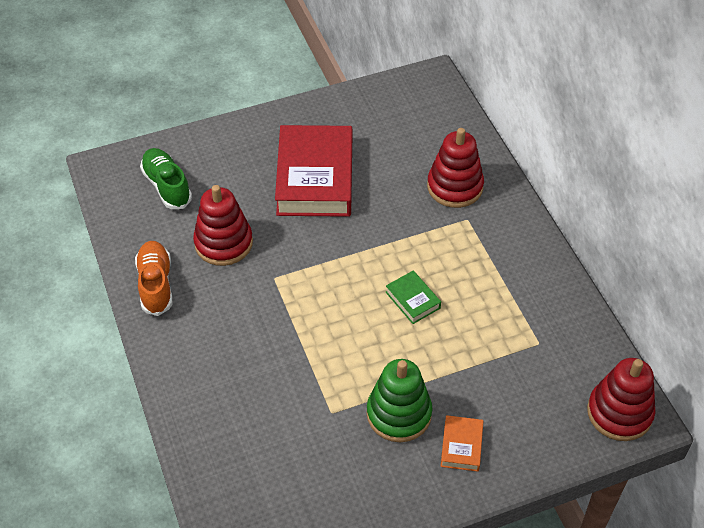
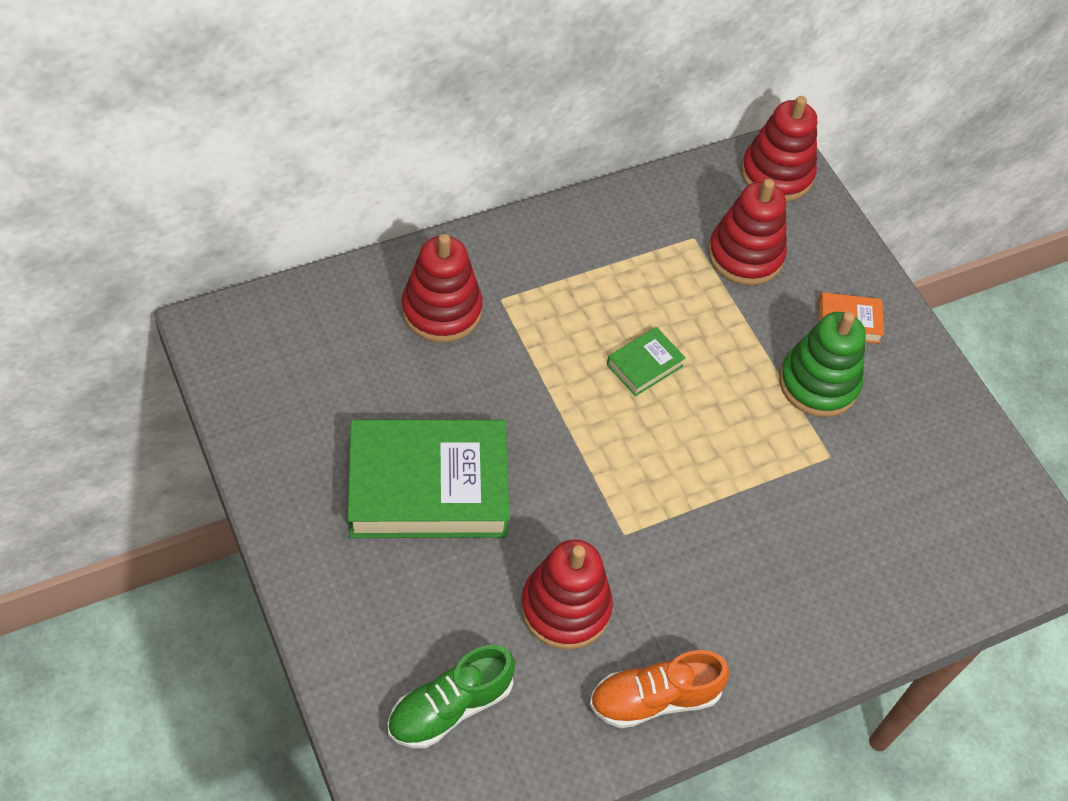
camera: 100 degrees left, 5 degrees up
red book [275,125,352,217] -> green book [348,420,510,538]
none -> red stacking toy [708,179,787,285]

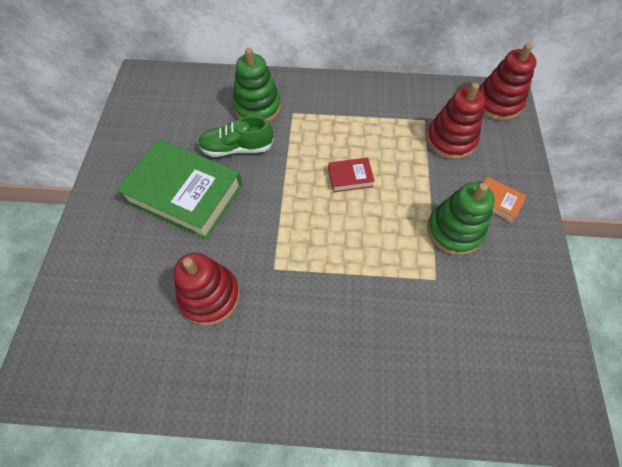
camera: 35 degrees right, 5 degrees up
green shoe [388,645,515,748] -> green shoe moved to [198,116,274,157]
red stacking toy [402,234,482,343] -> green stacking toy [233,48,281,122]
orange shoe [589,650,729,728] -> none
green book [607,327,686,396] -> red book [328,158,375,192]

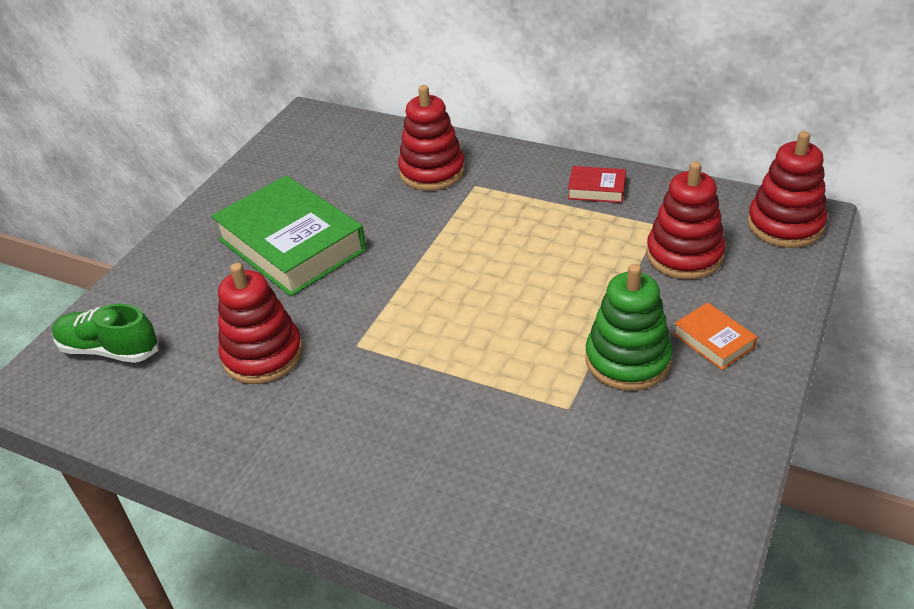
camera: 25 degrees right, 20 degrees down
green shoe [198,116,274,157] -> green shoe moved to [52,304,159,363]
green stacking toy [233,48,281,122] -> red stacking toy [398,85,465,191]
red book [328,158,375,192] -> red book moved to [568,166,626,203]

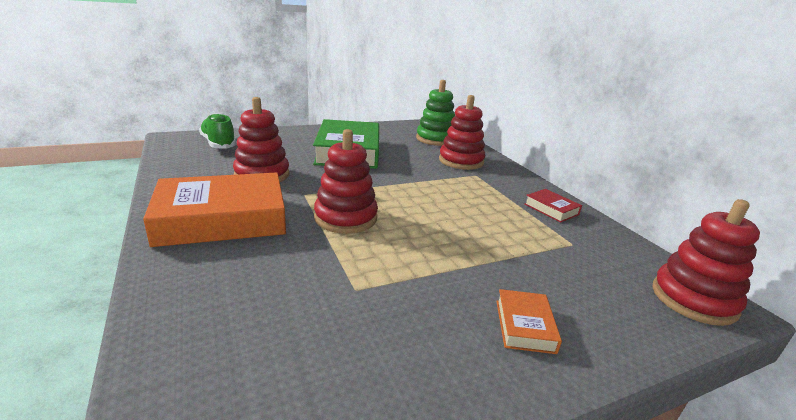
camera: 35 degrees right, 15 degrees down
green stacking toy [585,264,673,391] -> green stacking toy moved to [416,80,455,146]
red stacking toy [646,161,726,279] -> red stacking toy moved to [314,129,378,234]
none -> orange book [143,172,286,247]

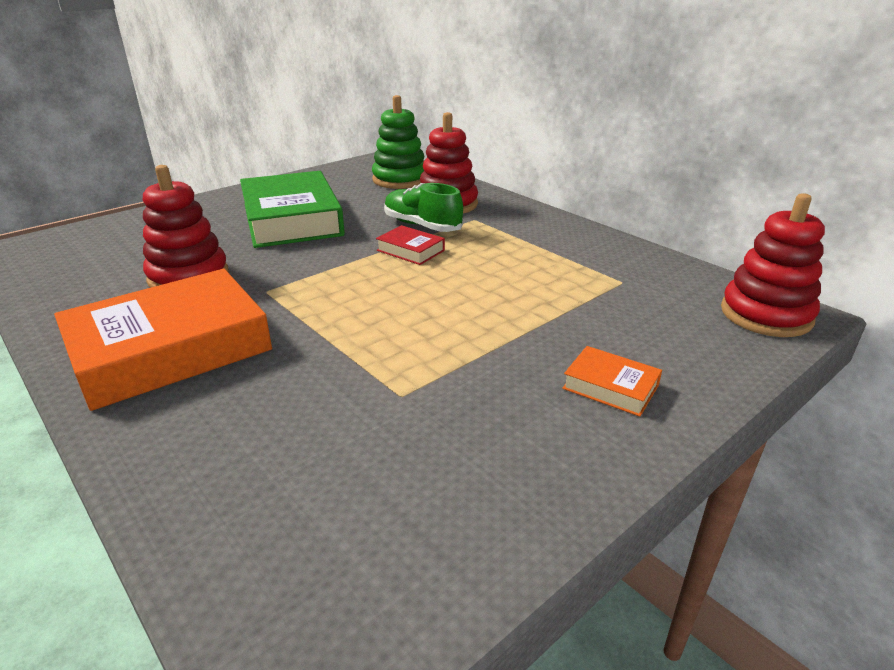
camera: 15 degrees left, 5 degrees up
green shoe [199,113,236,149] -> green shoe moved to [384,183,463,232]
red stacking toy [314,129,378,234] -> none
orange book [496,289,562,354] -> orange book turned 45 degrees counterclockwise [562,346,662,417]
red book [525,189,582,223] -> red book moved to [376,225,445,265]

